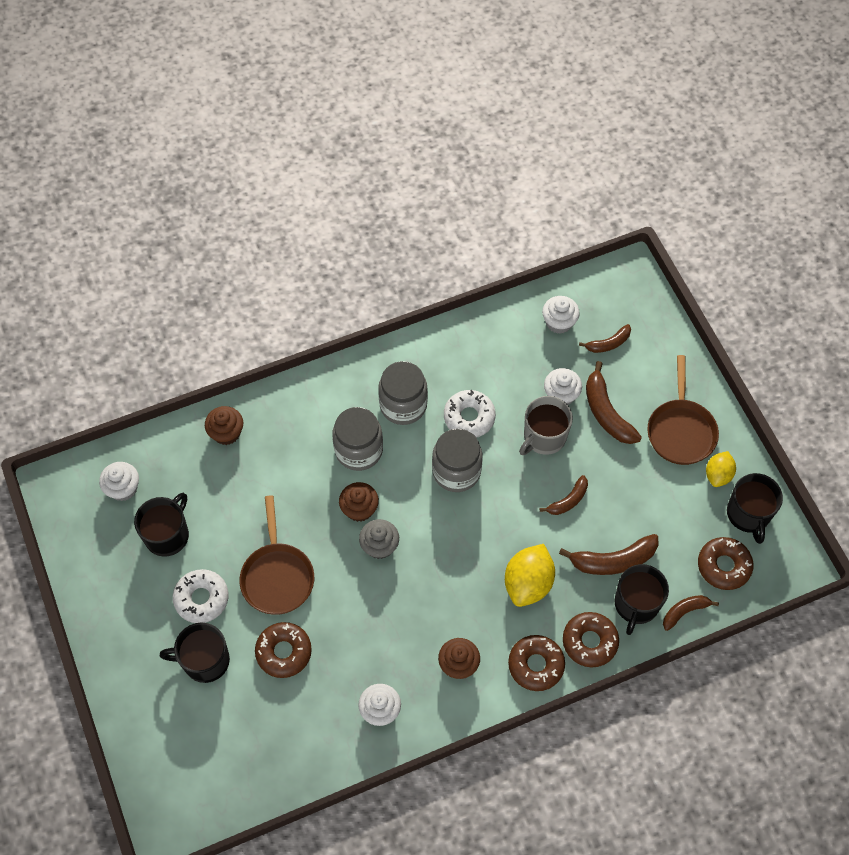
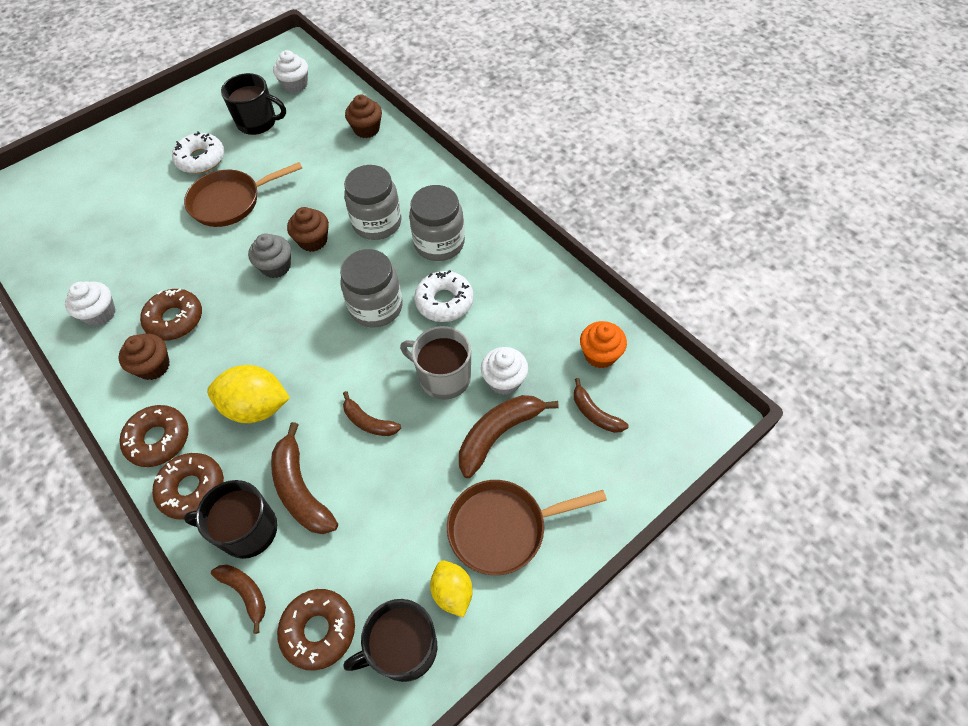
camera: 75 degrees right, 5 degrees down
black mug [160,623,230,683] -> none
brown donut [255,622,312,678] -> brown donut moved to [140,289,202,341]
white cupcake [542,296,580,334] -> orange cupcake [580,321,627,368]
yellow lemon [706,451,736,487] -> yellow lemon turned 60 degrees clockwise [430,560,473,617]

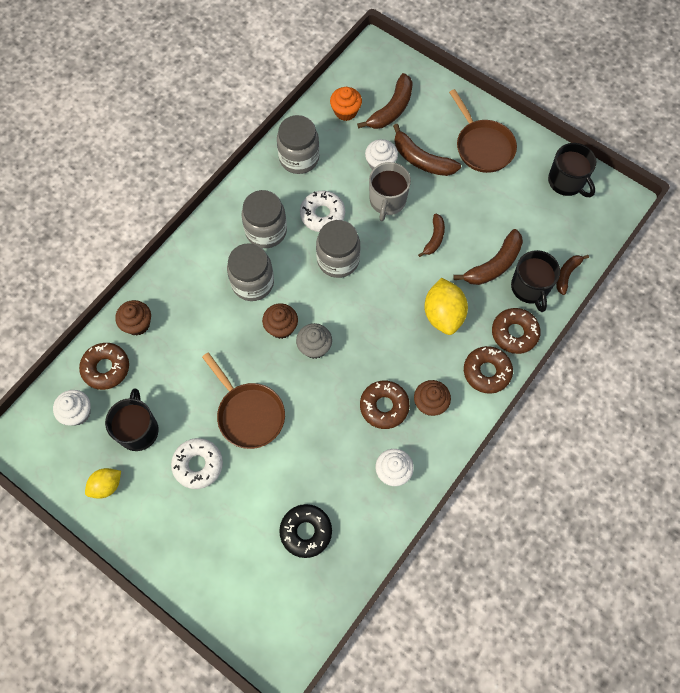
camera: 105 degrees left, 10 degrees up
brown donut [277,589,355,670] -> brown donut moved to [79,343,129,390]
yellow lemon [430,560,473,617] -> yellow lemon moved to [85,468,121,499]
brown banana [574,378,629,433] -> brown banana [357,73,413,129], size x1.65
none -> grey jar [277,115,320,174]
none -> black donut [279,504,332,558]

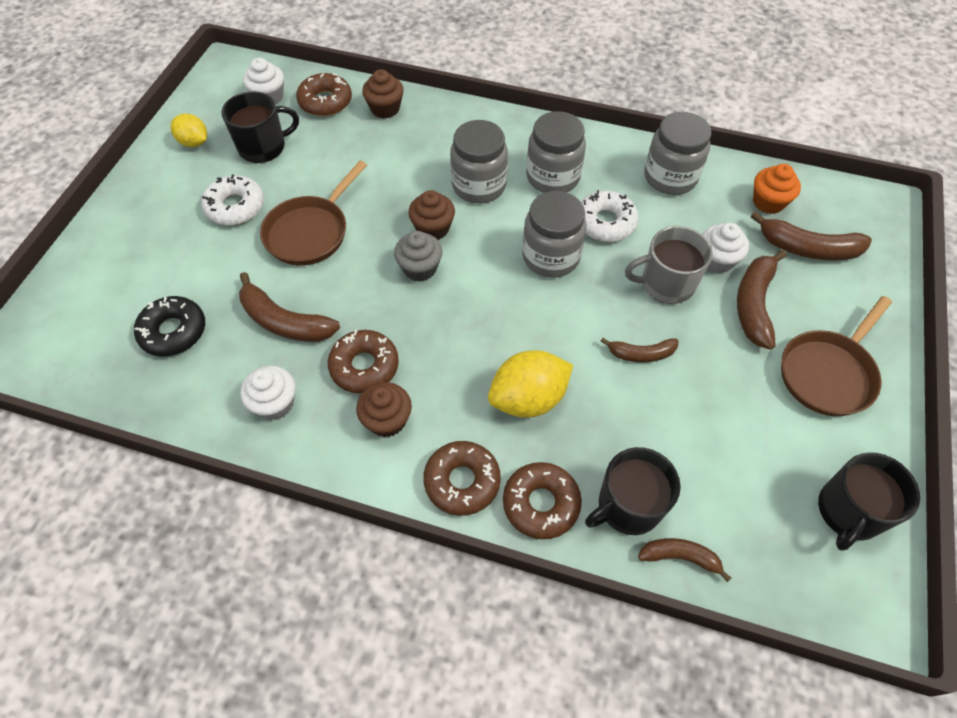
camera: 70 degrees right, 10 degrees down
brown banana [453,229,523,285] -> brown banana moved to [239,272,340,342]

